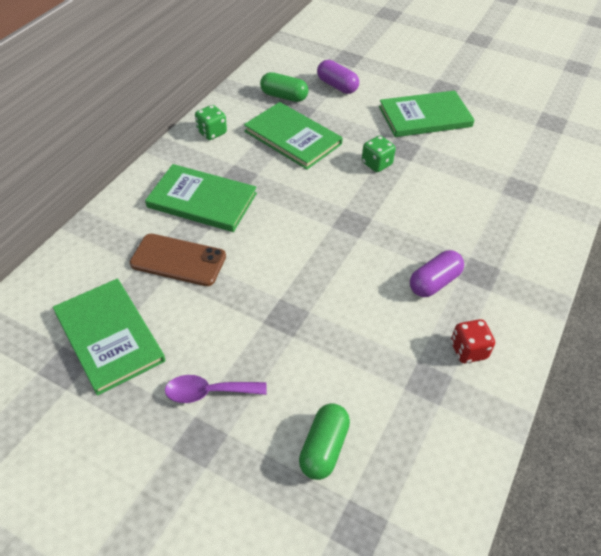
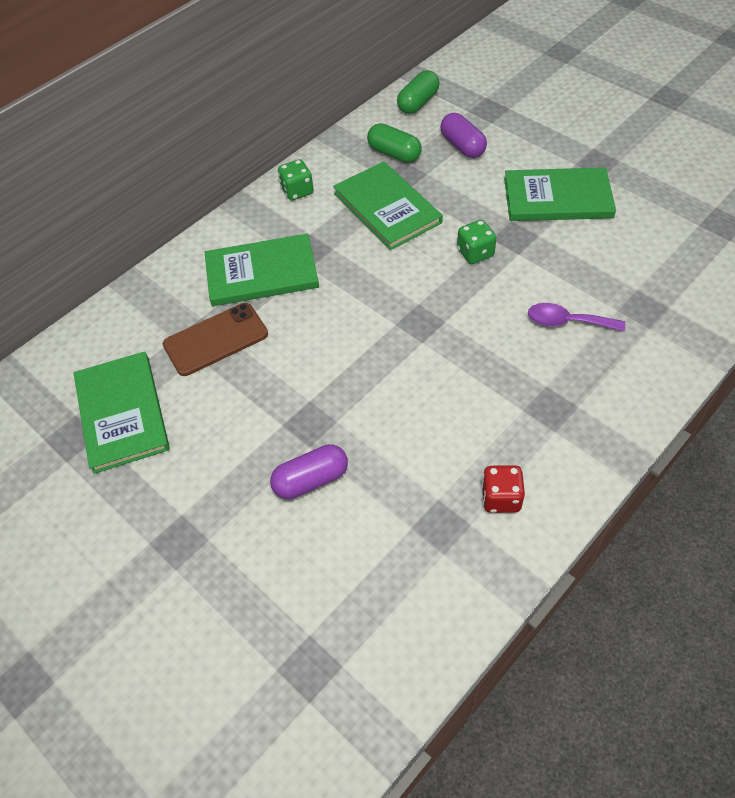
camera: 20 degrees right, 5 degrees up
brown phone [130,234,226,286] -> brown phone turned 60 degrees counterclockwise [163,303,268,376]
green book [145,164,257,232] -> green book turned 45 degrees counterclockwise [205,233,319,306]
purple spoon [165,375,267,403] -> purple spoon moved to [528,303,625,331]
green capsule [299,403,350,480] -> green capsule moved to [397,70,440,114]
purple capsule [410,250,464,297] -> purple capsule moved to [270,444,348,499]

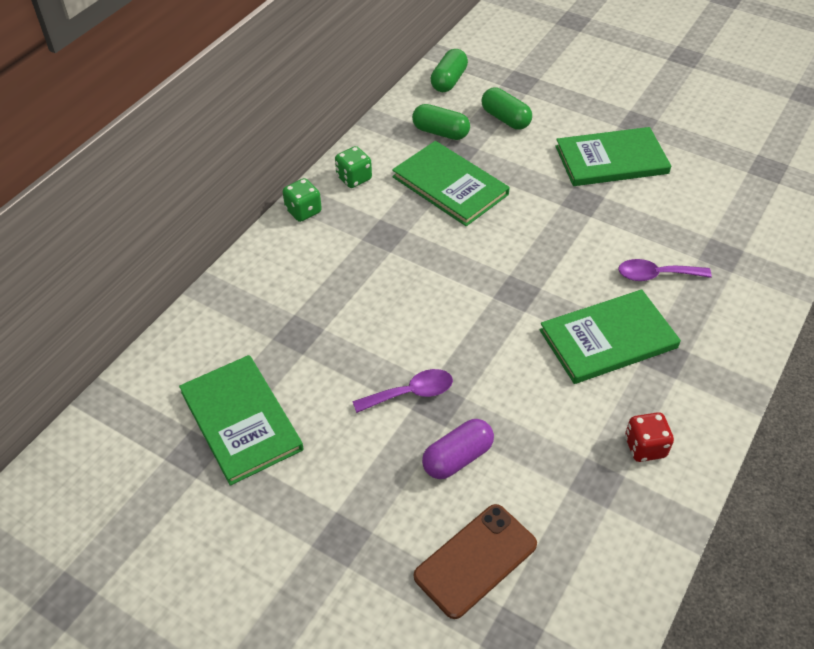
camera: 15 degrees left, 5 degrees down
brown phone [163,303,268,376] -> brown phone moved to [414,504,537,619]
green book [205,233,319,306] -> green book moved to [540,289,681,384]
purple capsule [440,113,487,158] -> green capsule [482,88,532,129]
green dice [457,220,496,264] -> green dice moved to [283,178,322,222]
none -> purple spoon [352,369,453,413]

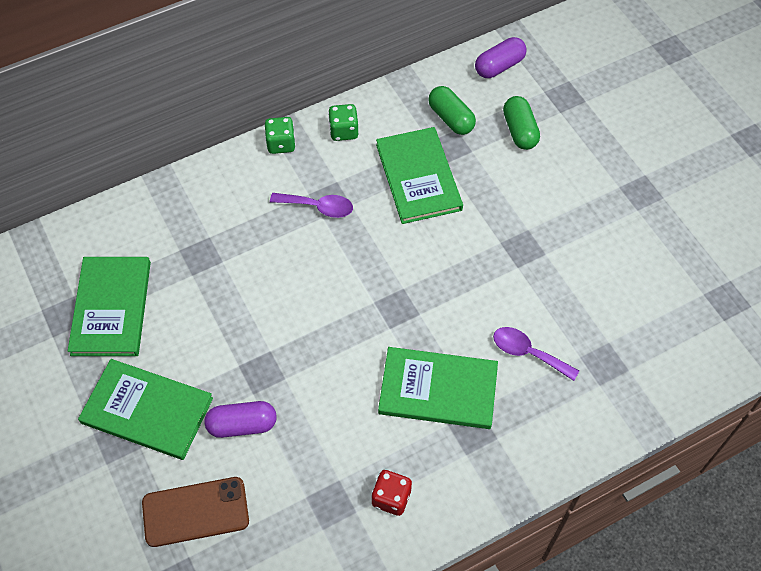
camera: 30 degrees right, 10 degrees up
purple spoon [352,369,453,413] -> purple spoon moved to [270,193,353,218]
green capsule [431,49,468,92] -> purple capsule [475,37,527,78]
green book [555,127,671,186] -> green book moved to [78,359,213,460]

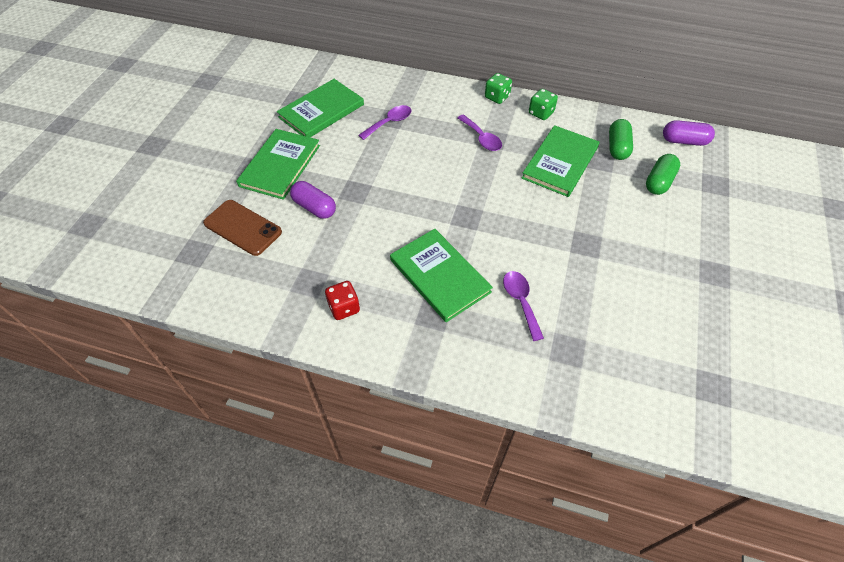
camera: 45 degrees right, 5 degrees down
green book [78,359,213,460] -> green book turned 45 degrees clockwise [236,129,320,200]
none -> purple spoon [358,105,412,140]

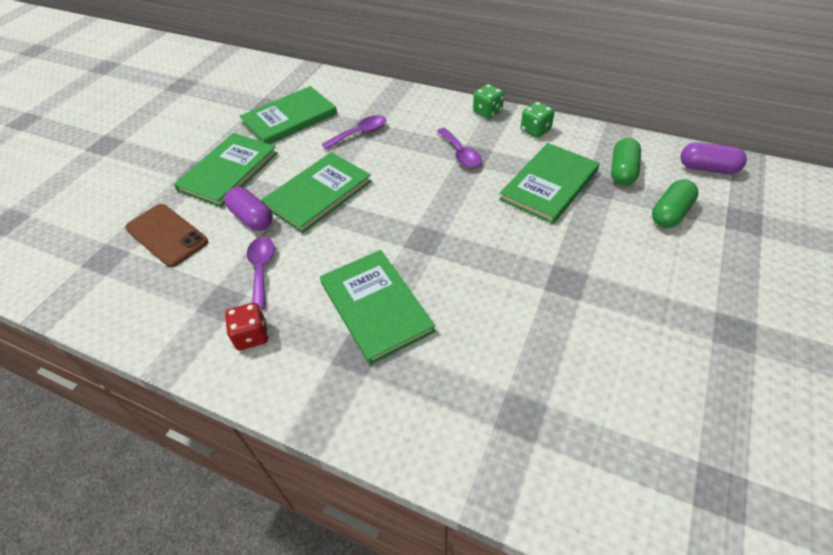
camera: 10 degrees right, 5 degrees down
purple spoon [503,271,544,341] -> purple spoon moved to [247,237,275,309]
none -> green book [261,152,372,234]

